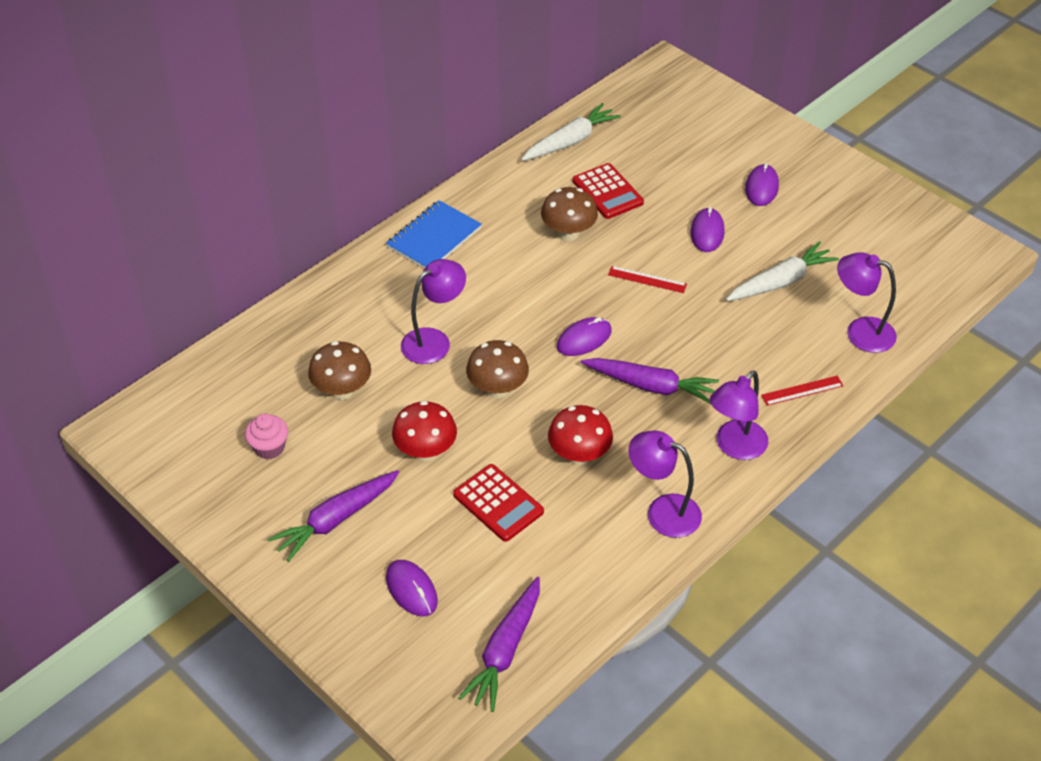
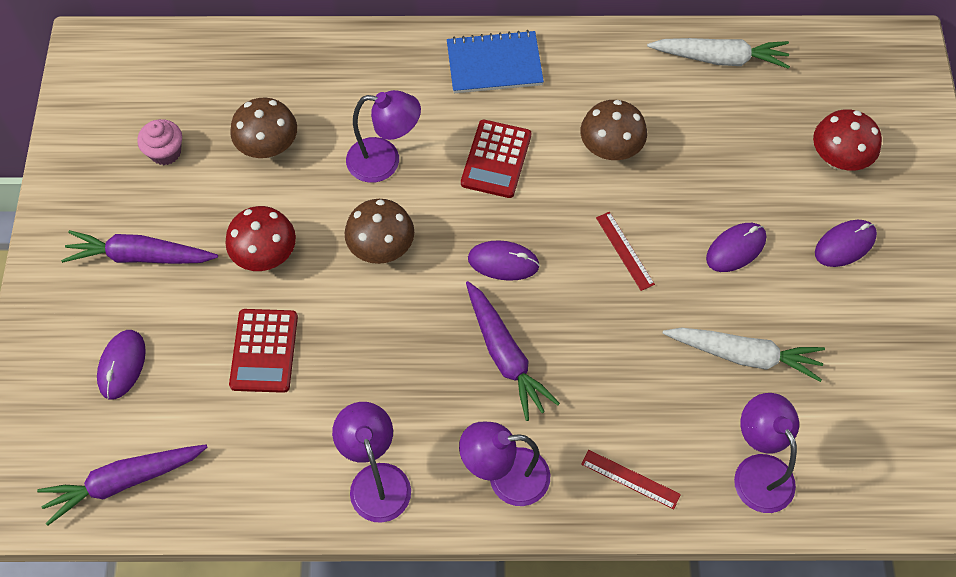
camera: 45 degrees right, 15 degrees up
red mushroom [548,405,613,465] -> red mushroom moved to [813,109,882,171]
red calculator [573,163,644,219] -> red calculator moved to [461,120,532,198]

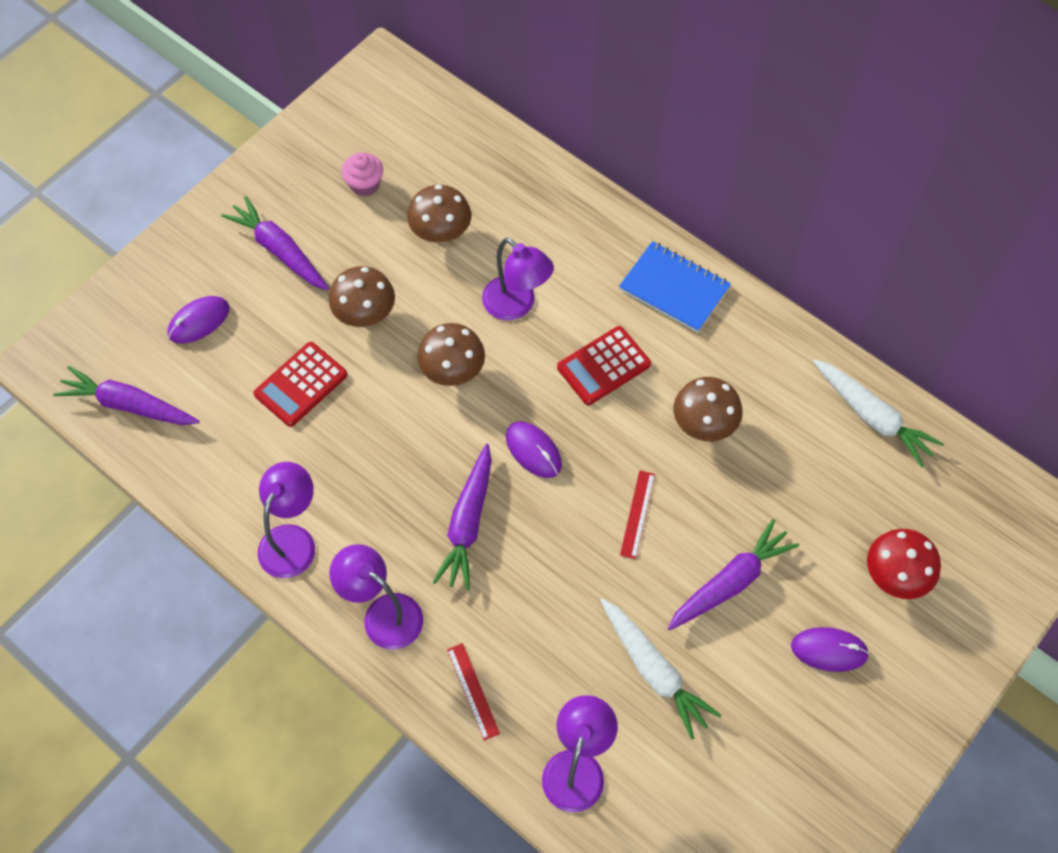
camera: 40 degrees right, 0 degrees up
red mushroom [226,206,296,271] -> brown mushroom [329,266,395,327]
purple mouse [706,223,766,272] -> purple carrot [668,519,799,631]

